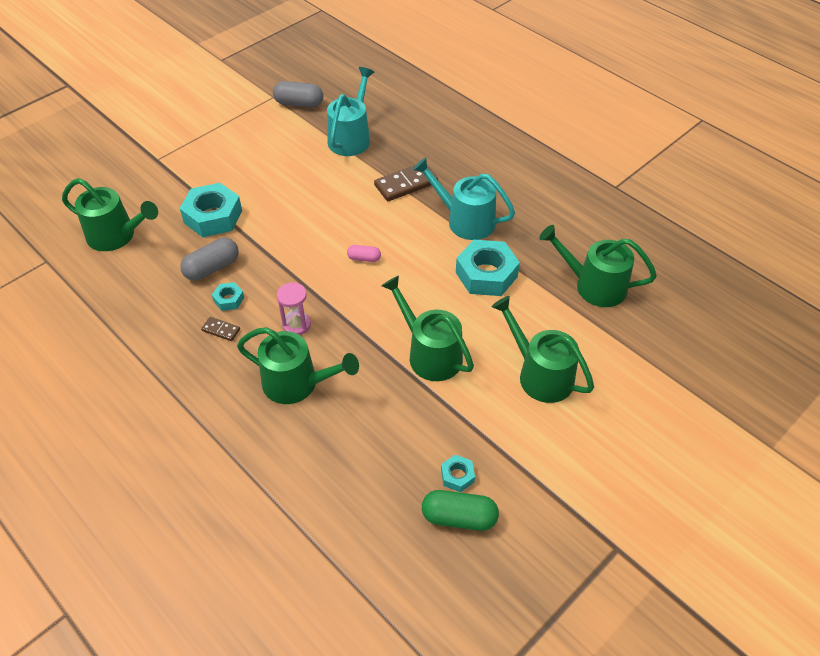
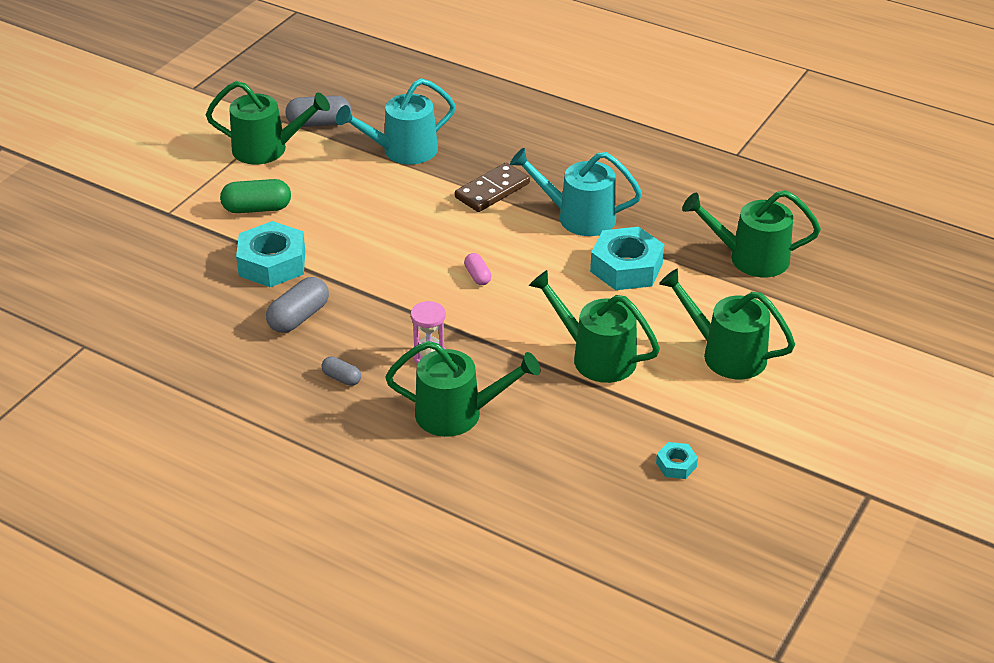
camera: 15 degrees left, 10 degrees down
green watering can [62,178,158,251] -> green watering can moved to [206,81,330,164]
brown domino [201,317,240,341] -> grey capsule [321,356,361,386]
turquoise nut [212,282,244,311] -> none
turquoise watering can [327,67,374,156] -> turquoise watering can turned 120 degrees counterclockwise [336,78,456,165]
pink capsule [347,245,381,262] -> pink capsule turned 75 degrees clockwise [464,253,492,285]
green capsule [422,490,499,531] -> green capsule moved to [220,179,291,213]

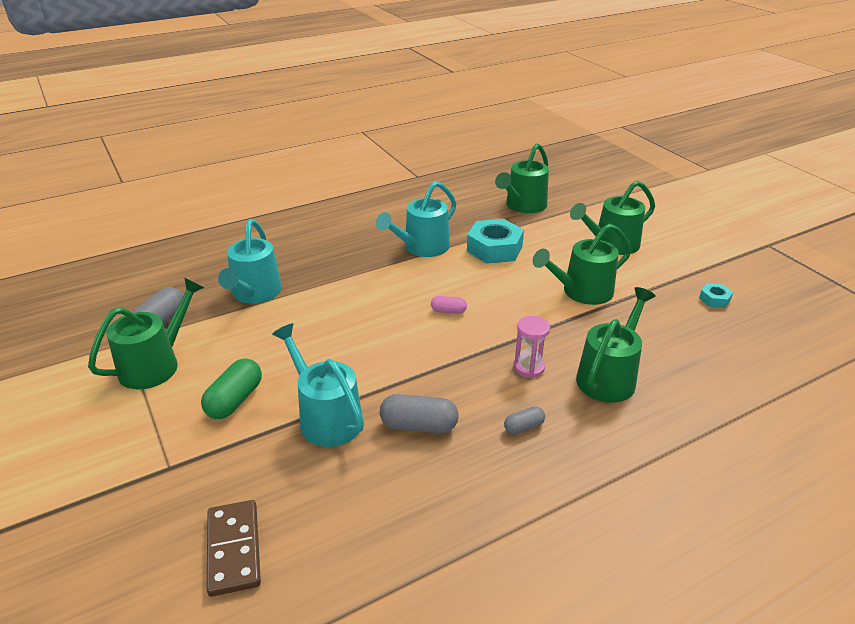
camera: 60 degrees left, 5 degrees down
turquoise nut [236,221,305,287] -> turquoise watering can [272,323,364,447]
grey capsule [266,277,329,333] -> grey capsule turned 60 degrees counterclockwise [380,394,459,433]
brown domino [455,162,530,212] -> brown domino moved to [207,500,261,597]

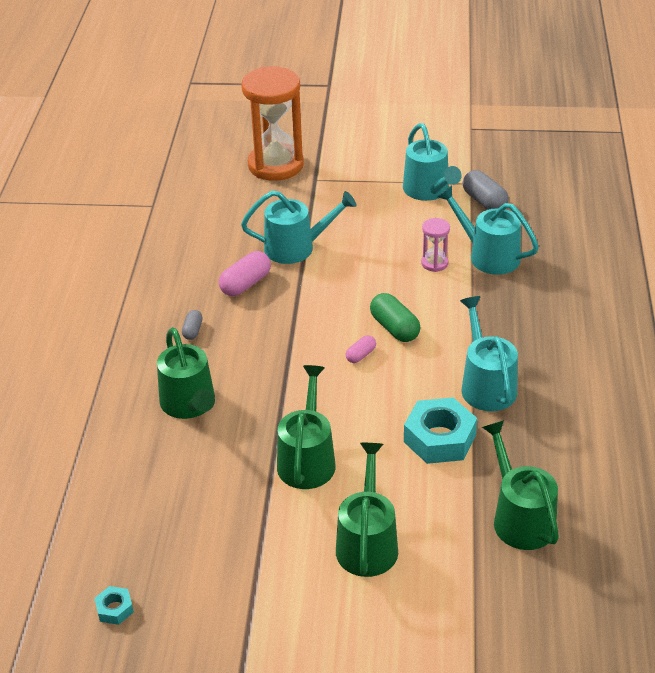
camera: 125 degrees right, 5 degrees up
green watering can [88,278,204,390] -> turquoise watering can [403,123,462,201]
green capsule [201,358,262,419] -> green capsule moved to [370,293,421,342]
brown domino [207,500,261,597] -> none
grey capsule [380,394,459,433] -> pink capsule [219,251,271,296]
pink hourglass [513,316,550,378] -> pink hourglass moved to [421,218,450,272]
turquoise nut [699,283,733,308] -> turquoise nut moved to [94,586,134,625]
none -> orange hourglass [241,67,304,181]

